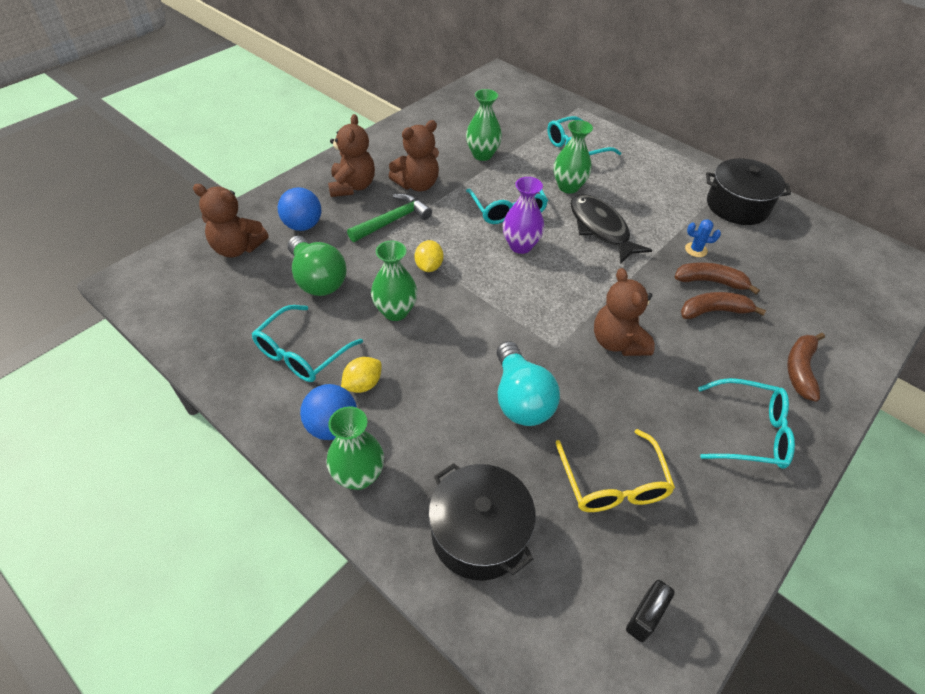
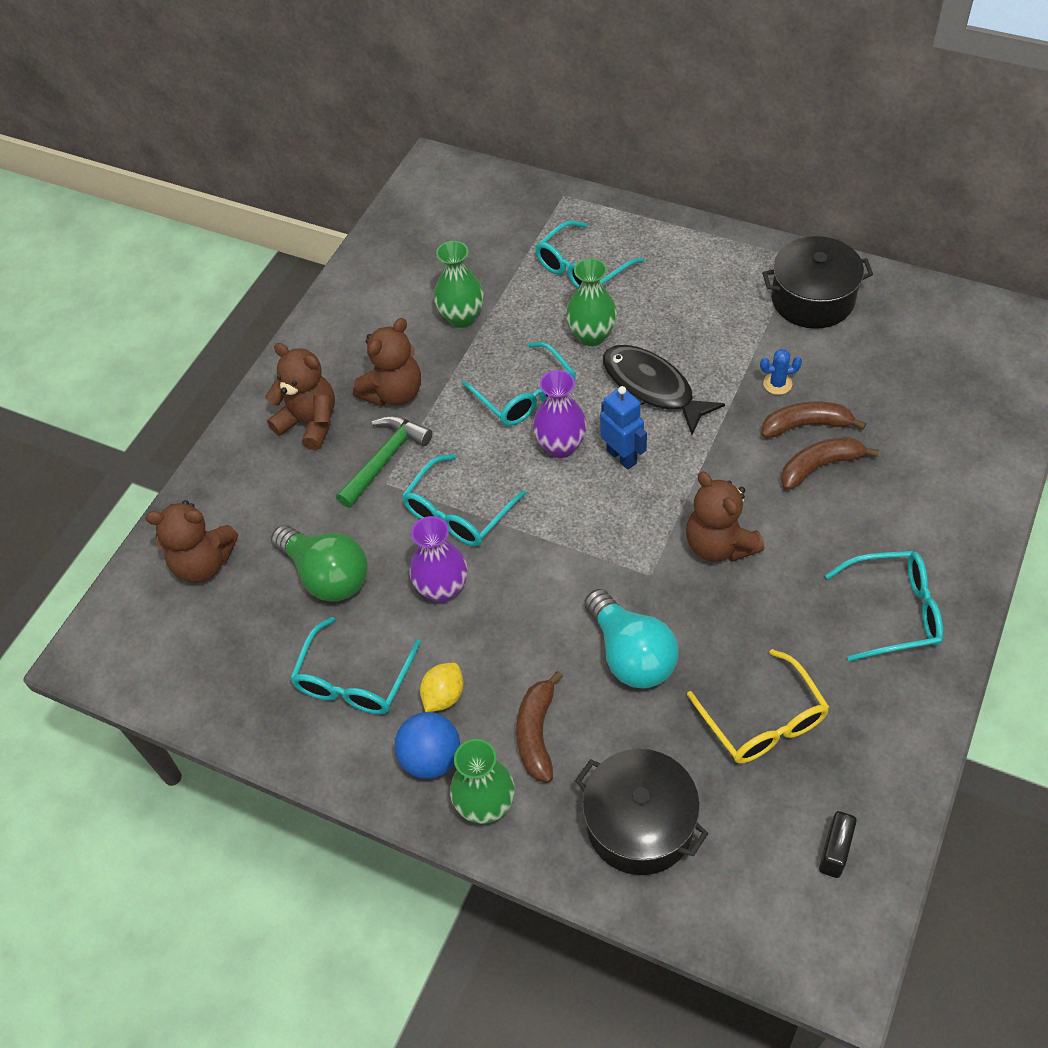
camera: 10 degrees left, 5 degrees up
blue ball [278,187,321,231] -> none
brown teddy bear [328,114,375,197] -> brown teddy bear turned 45 degrees counterclockwise [265,343,335,450]
green vase [371,241,417,321] -> purple vase [409,516,467,603]
yellow lemon [415,240,444,272] -> turquoise glasses [402,454,527,546]
brown banana [787,333,825,402] -> brown banana moved to [516,671,563,782]
none -> blue robot [600,386,647,470]

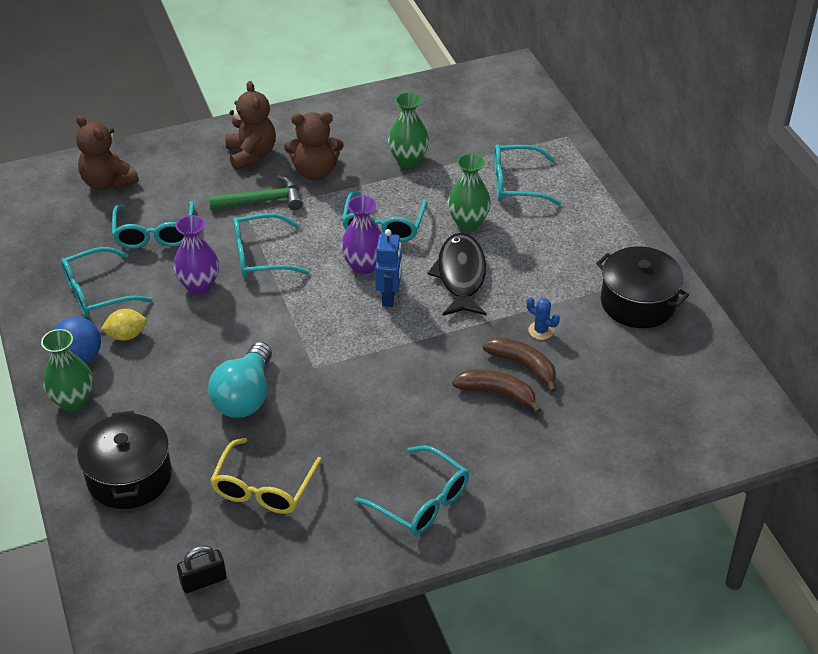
camera: 40 degrees right, 10 degrees down
green light bulb [271,525,368,602] -> turquoise glasses [112,201,194,249]
brown banana [516,671,563,782] -> none
brown teddy bear [686,471,764,562] -> none

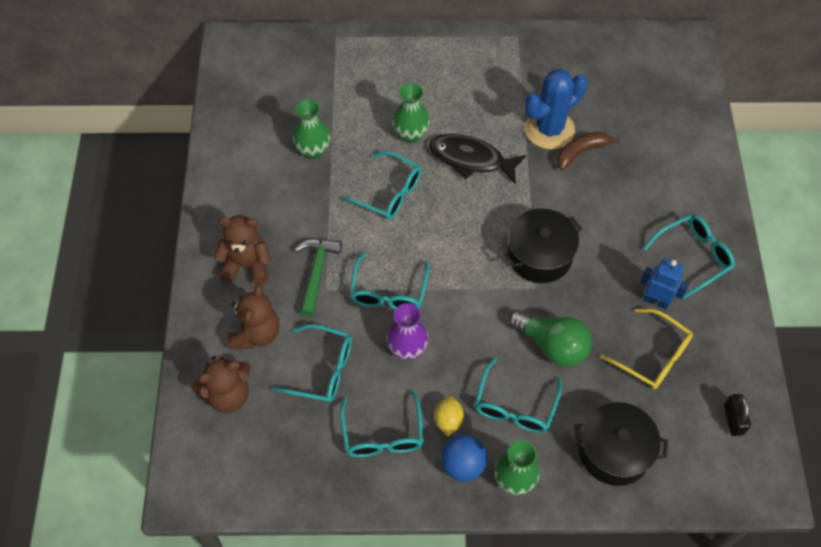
camera: 70 degrees left, 15 degrees up
turquoise light bulb [208,342,272,418] -> green light bulb [508,310,592,367]
brown teddy bear [284,112,344,181] -> brown teddy bear moved to [227,284,280,349]
purple vase [341,196,382,274] -> none
blue robot [375,229,402,307] -> blue robot moved to [641,258,689,310]
brown banana [452,370,541,413] -> none
turquoise glasses [494,145,562,206] -> turquoise glasses moved to [475,358,562,433]
blue cactus [527,297,560,340] -> blue cactus [525,69,588,149], size x2.49
black pot [596,246,689,328] -> black pot moved to [503,209,582,283]

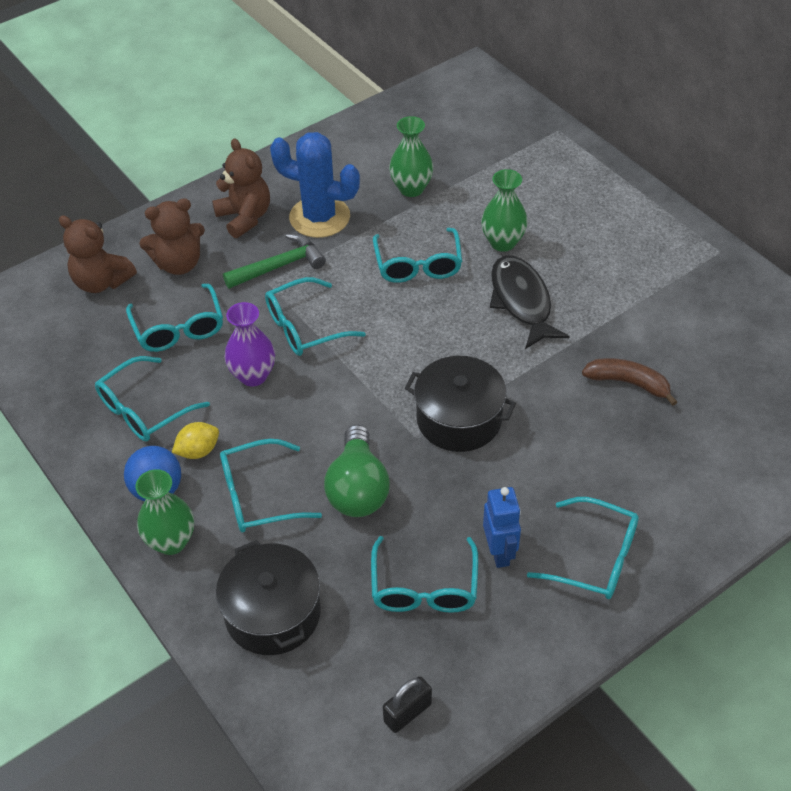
camera: 55 degrees right, 10 degrees down
blue cactus [525,69,588,149] -> blue cactus moved to [270,132,360,238]
yellow glasses [600,308,693,389] -> turquoise glasses [371,536,478,613]

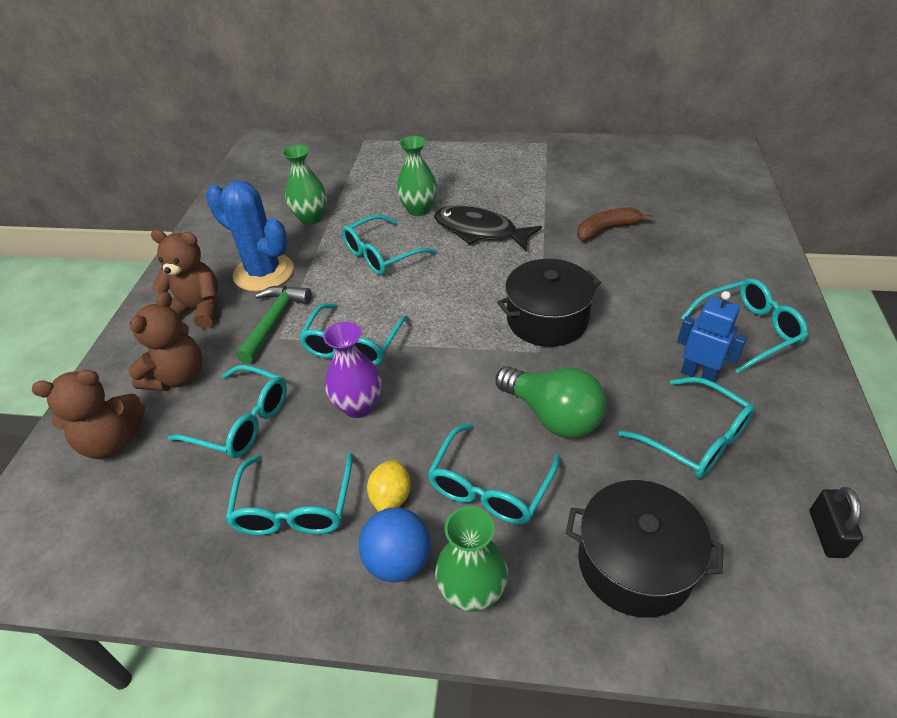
camera: 45 degrees left, 5 degrees down
blue cactus [270,132,360,238] -> blue cactus turned 60 degrees clockwise [206,181,294,292]
turquoise glasses [373,228,462,283] -> turquoise glasses turned 105 degrees clockwise [342,215,437,275]

